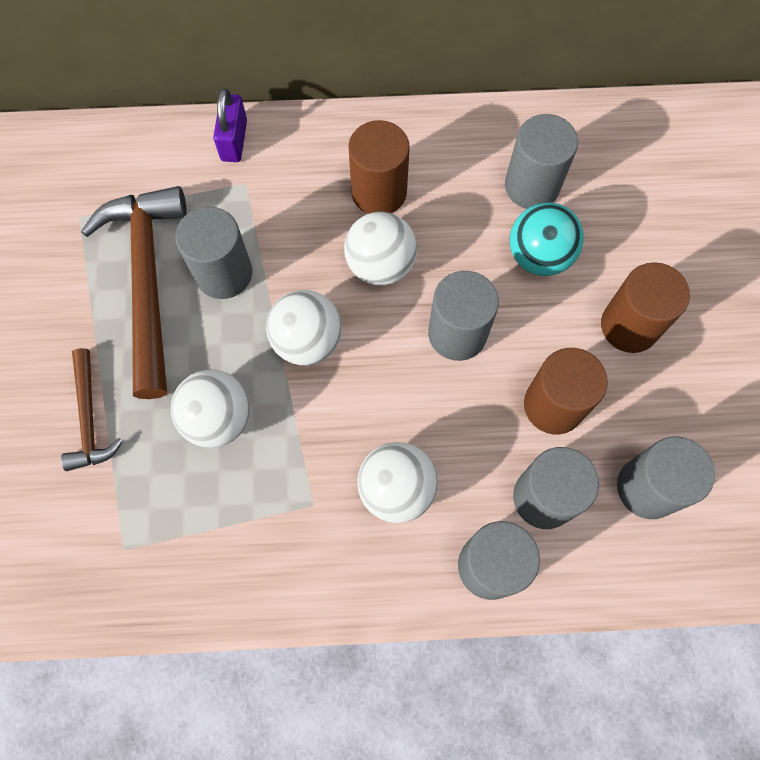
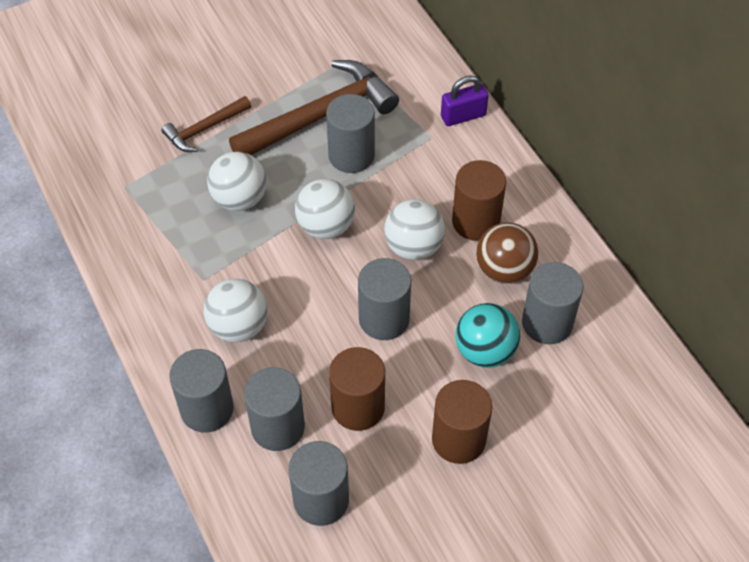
camera: 65 degrees right, 15 degrees down
none -> brown ball [476,222,538,284]

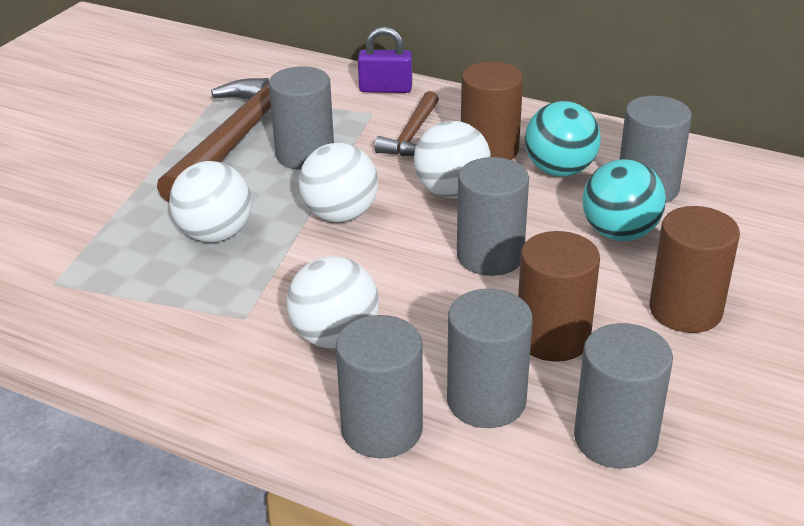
camera: 35 degrees left, 20 degrees down
brown hammer [161,96,251,152] -> brown hammer moved to [374,91,439,156]
purple padlock [441,75,489,126] -> purple padlock turned 60 degrees clockwise [358,27,412,93]
brown ball [476,222,538,284] -> turquoise ball [525,101,601,177]

